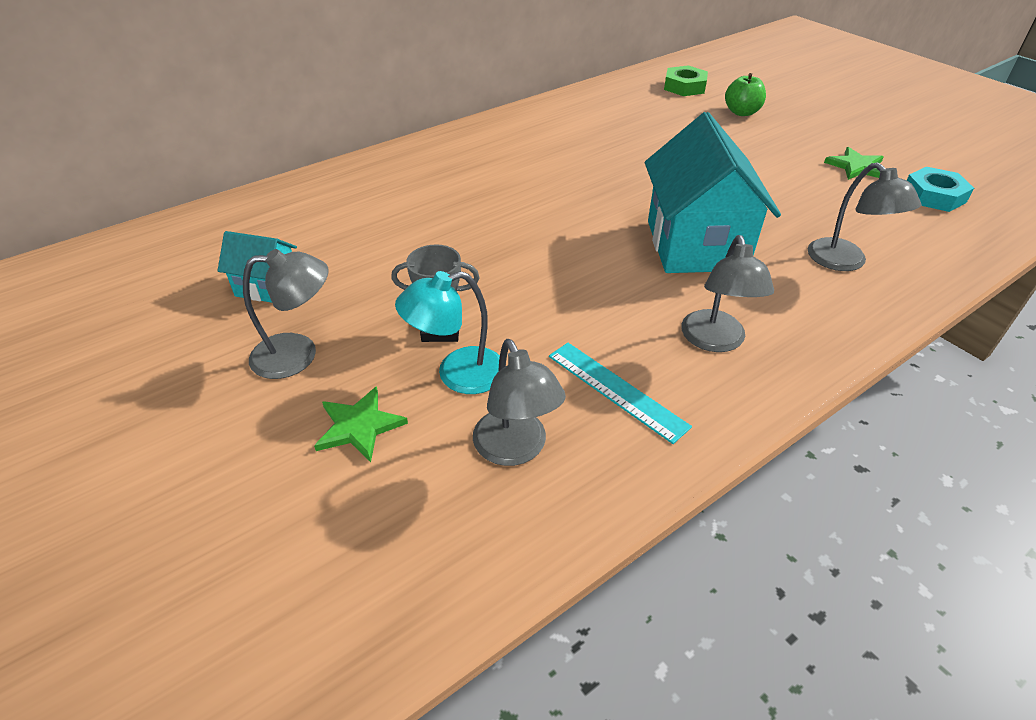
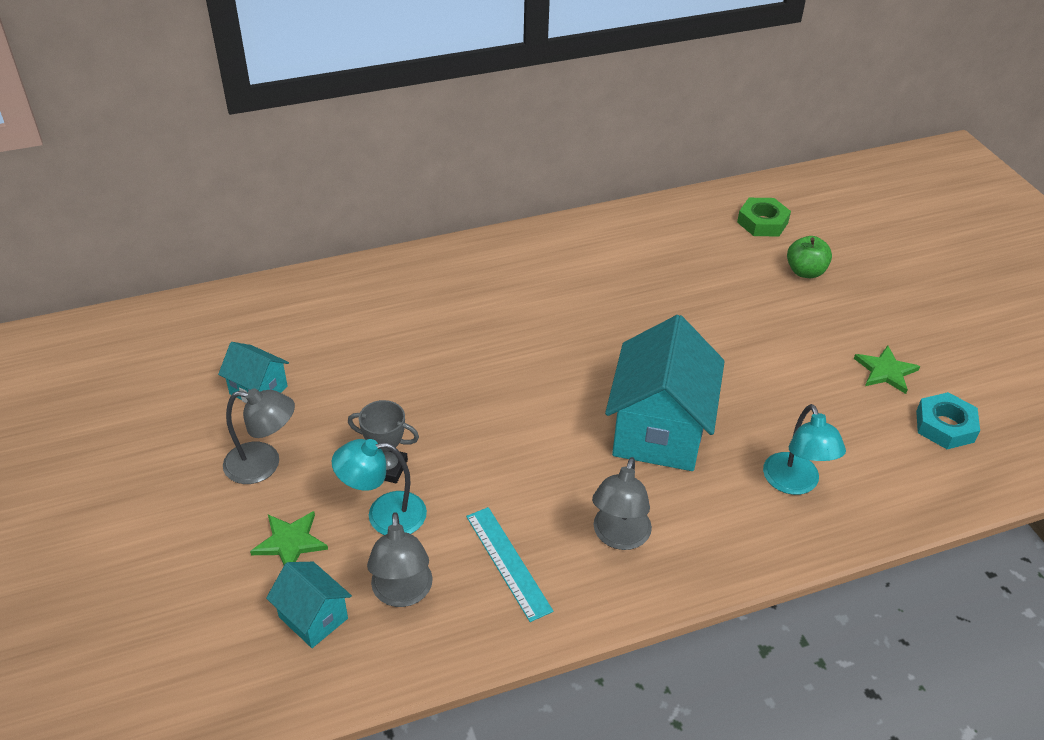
camera: 15 degrees right, 0 degrees up
grey lamp [808,163,921,271] -> turquoise lamp [763,404,846,495]
none -> turquoise house [266,562,352,648]

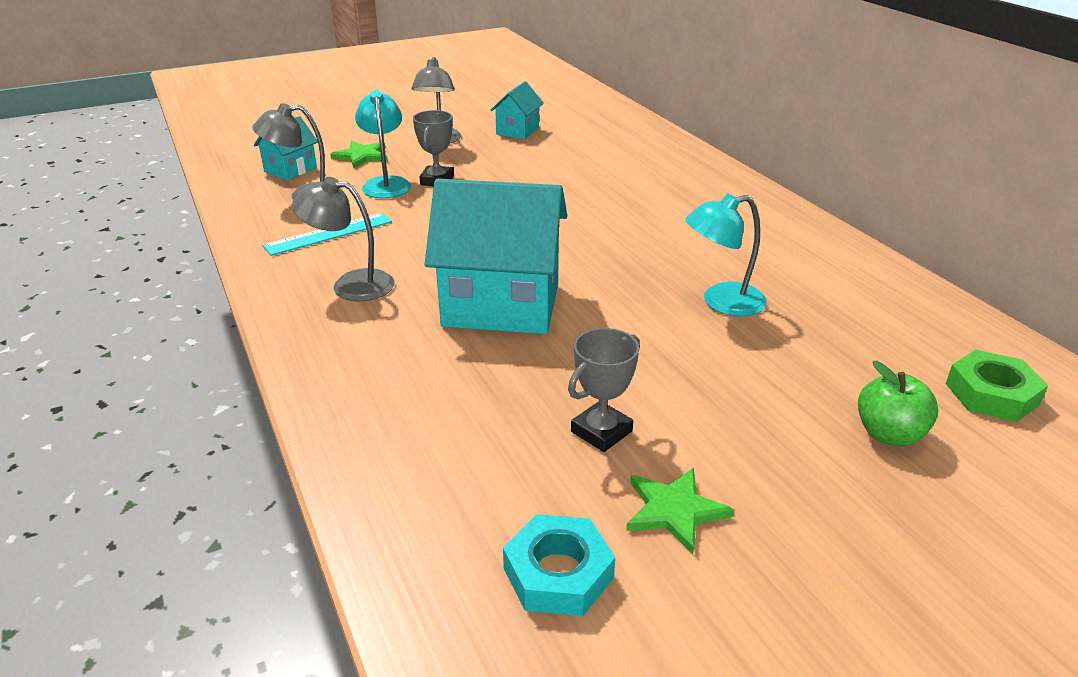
camera: 85 degrees right, 10 degrees down
turquoise lamp [763,404,846,495] -> turquoise lamp moved to [685,194,767,317]
none -> grey trophy [568,328,640,452]

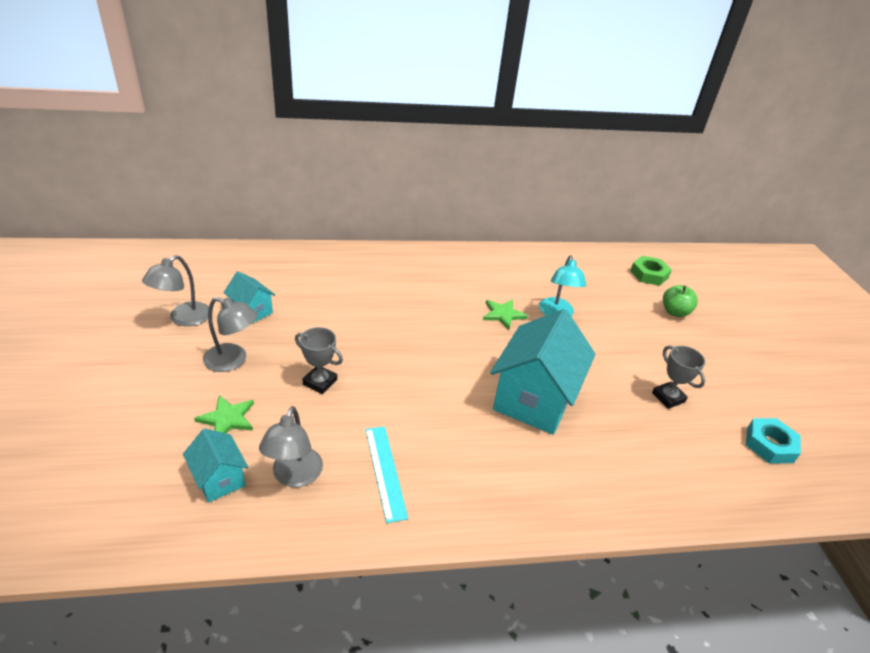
camera: 75 degrees left, 5 degrees up
grey lamp [292,177,395,302] -> grey lamp moved to [142,255,209,326]
turquoise lamp [355,90,411,198] -> none
green star [626,468,734,554] -> green star moved to [483,299,528,330]

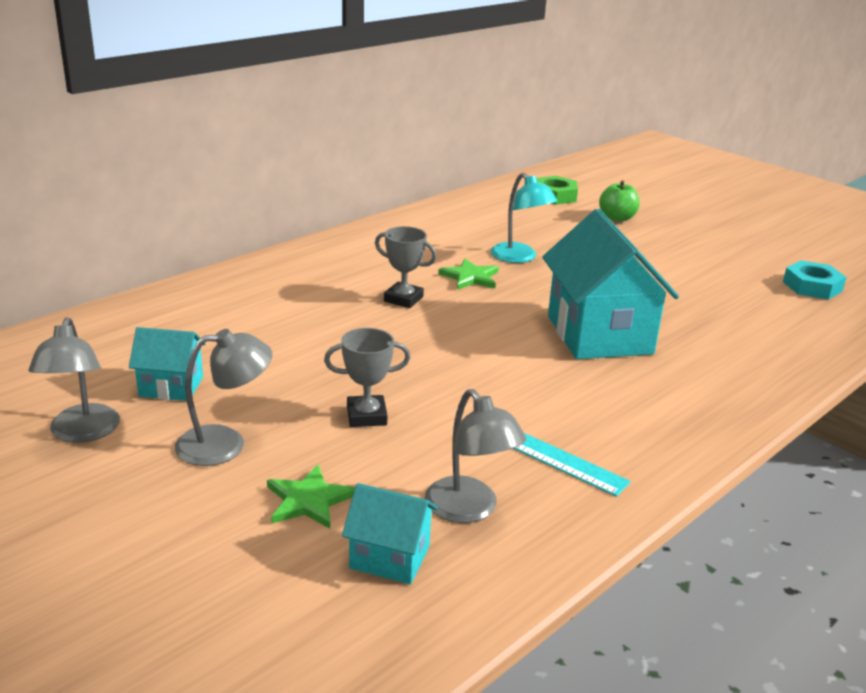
camera: 35 degrees left, 10 degrees down
grey trophy [652,345,705,409] -> grey trophy moved to [375,226,437,308]

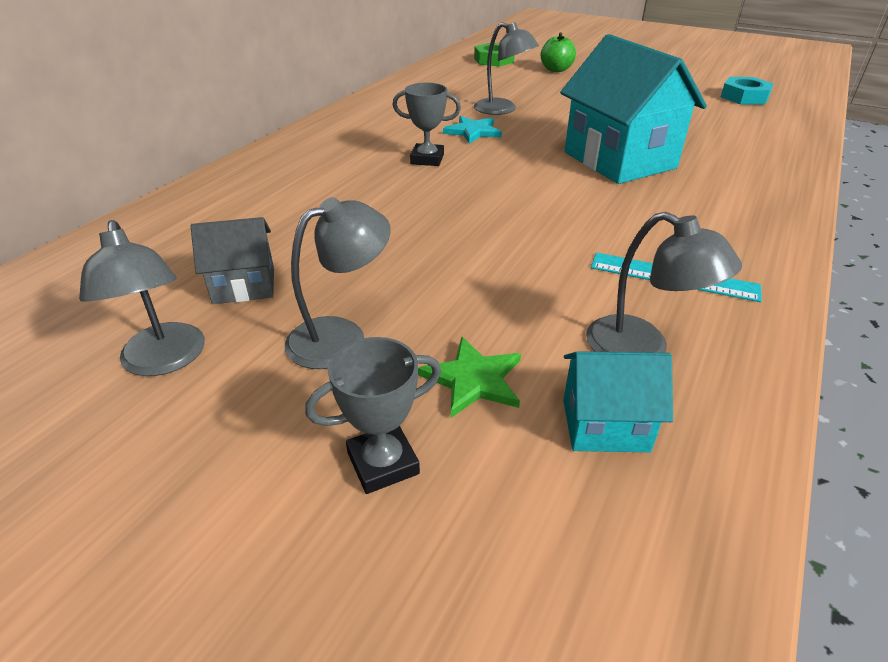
camera: 15 degrees left, 10 degrees up
turquoise house [129,327,206,401] -> grey house [191,217,274,304]
grey trophy [324,328,411,427] -> grey trophy moved to [305,337,441,494]
green star [438,259,499,290] -> turquoise star [443,116,502,144]
turquoise lamp [490,173,558,263] -> grey lamp [474,22,539,115]

